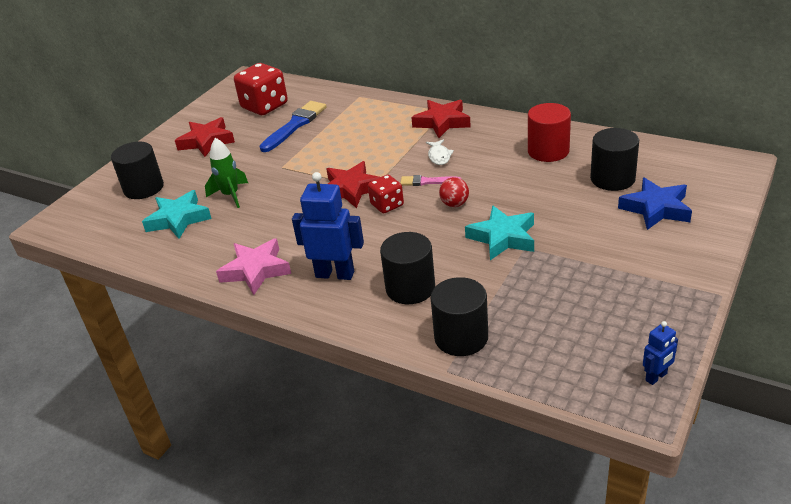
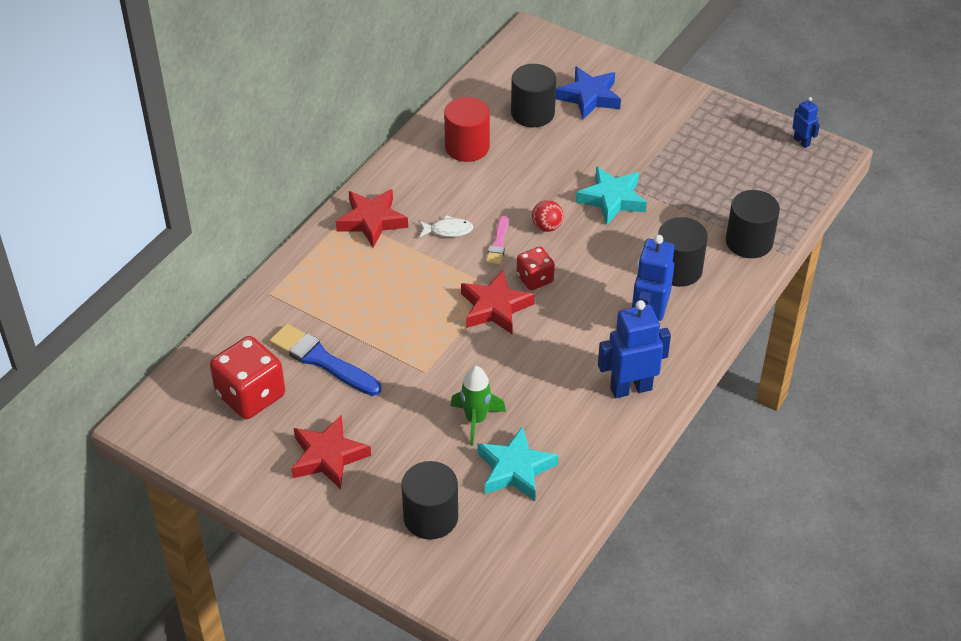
camera: 90 degrees left, 10 degrees up
pink star [216,238,291,295] -> blue robot [598,300,671,398]

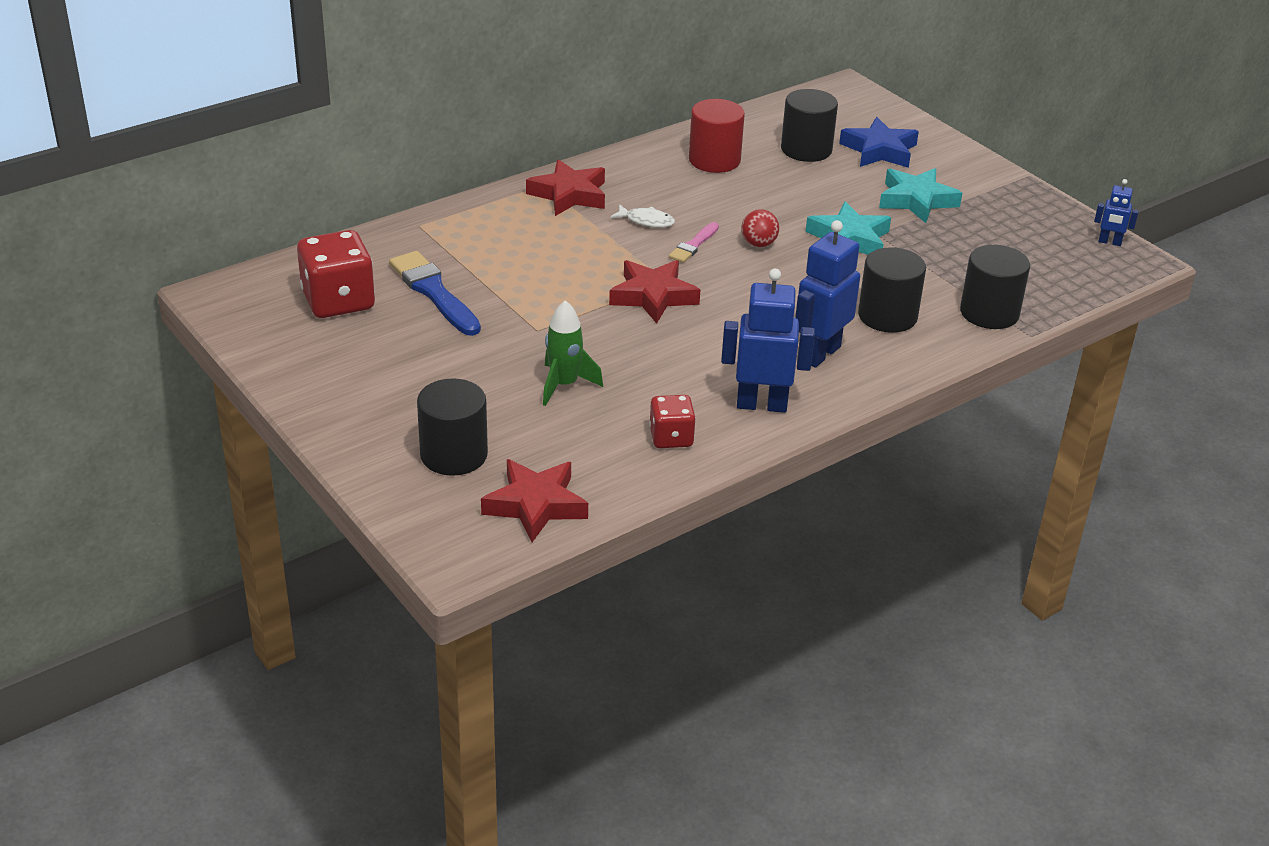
camera: 20 degrees right, 10 degrees down
red star [291,415,371,489] -> red star moved to [481,459,588,542]
turquoise star [478,426,558,501] -> turquoise star moved to [879,168,962,223]
red dice [517,247,555,290] -> red dice moved to [649,395,696,448]
blue robot [792,97,820,148] -> blue robot turned 120 degrees clockwise [1094,179,1139,246]

